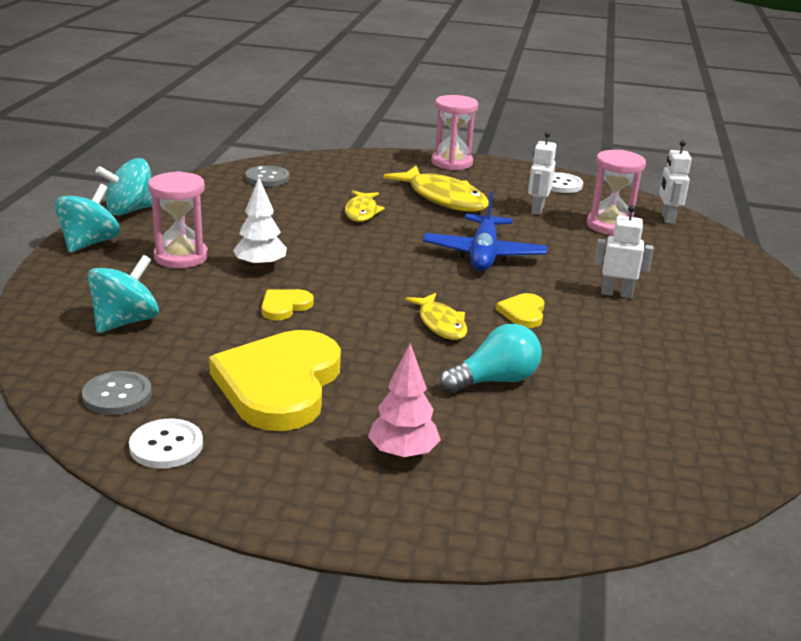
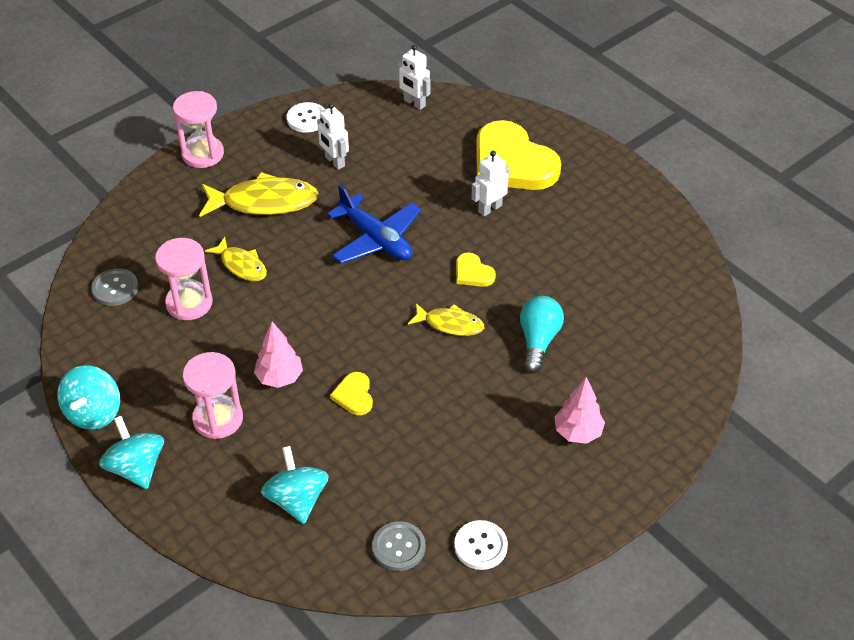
camera: 50 degrees left, 20 degrees up
yellow heart [209,330,341,431] -> yellow heart moved to [476,120,561,190]
white tree [233,177,287,270] -> pink tree [254,322,303,388]
pink hourglass [587,150,646,235] -> pink hourglass moved to [155,238,213,320]

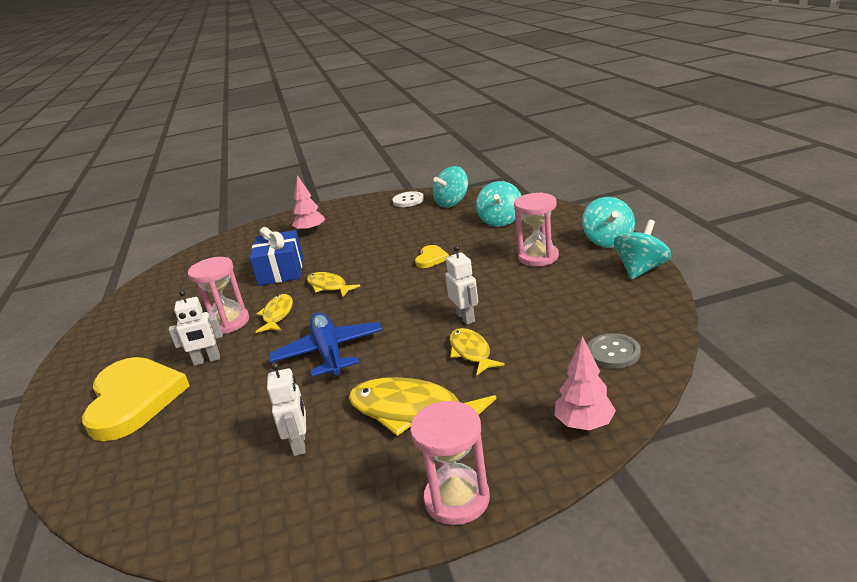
camera: 150 degrees left, 20 degrees down
pink hourglass [155,238,213,320] -> pink hourglass moved to [188,257,249,334]
pink tree [254,322,303,388] -> pink tree moved to [554,336,616,430]
white button [287,102,325,133] -> none
grey button [372,521,425,571] -> turquoise spinning top [433,166,468,208]
white robot [396,45,430,110] -> white robot moved to [445,245,478,325]
yellow heart [456,252,496,287] -> yellow fish [255,294,293,333]
turquoise light bulb [520,296,564,373] -> blue gift [249,227,303,286]

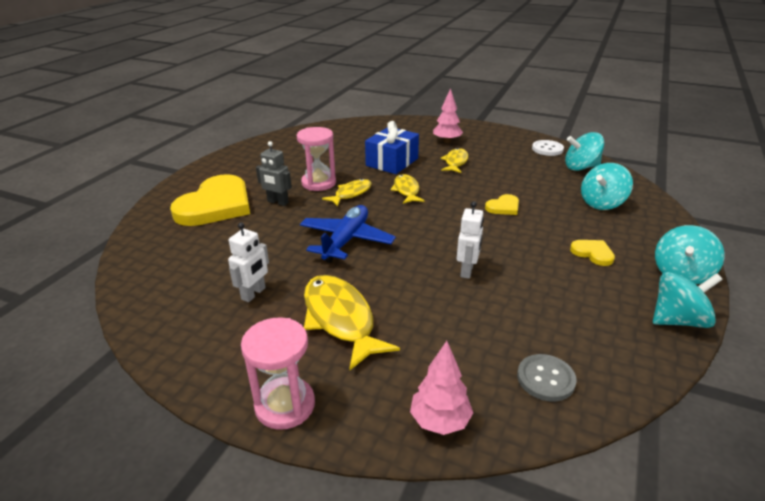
camera: 35 degrees right, 5 degrees up
white robot [169,290,223,366] -> grey robot [256,141,292,206]
yellow fish [450,328,505,375] -> yellow fish moved to [441,148,468,173]
pink hourglass [514,192,559,267] -> yellow heart [570,240,615,266]

